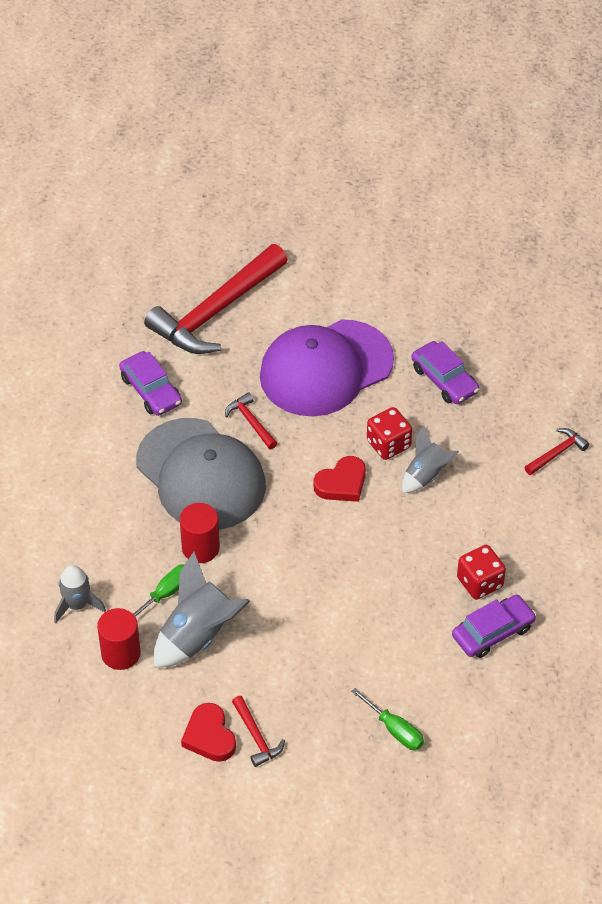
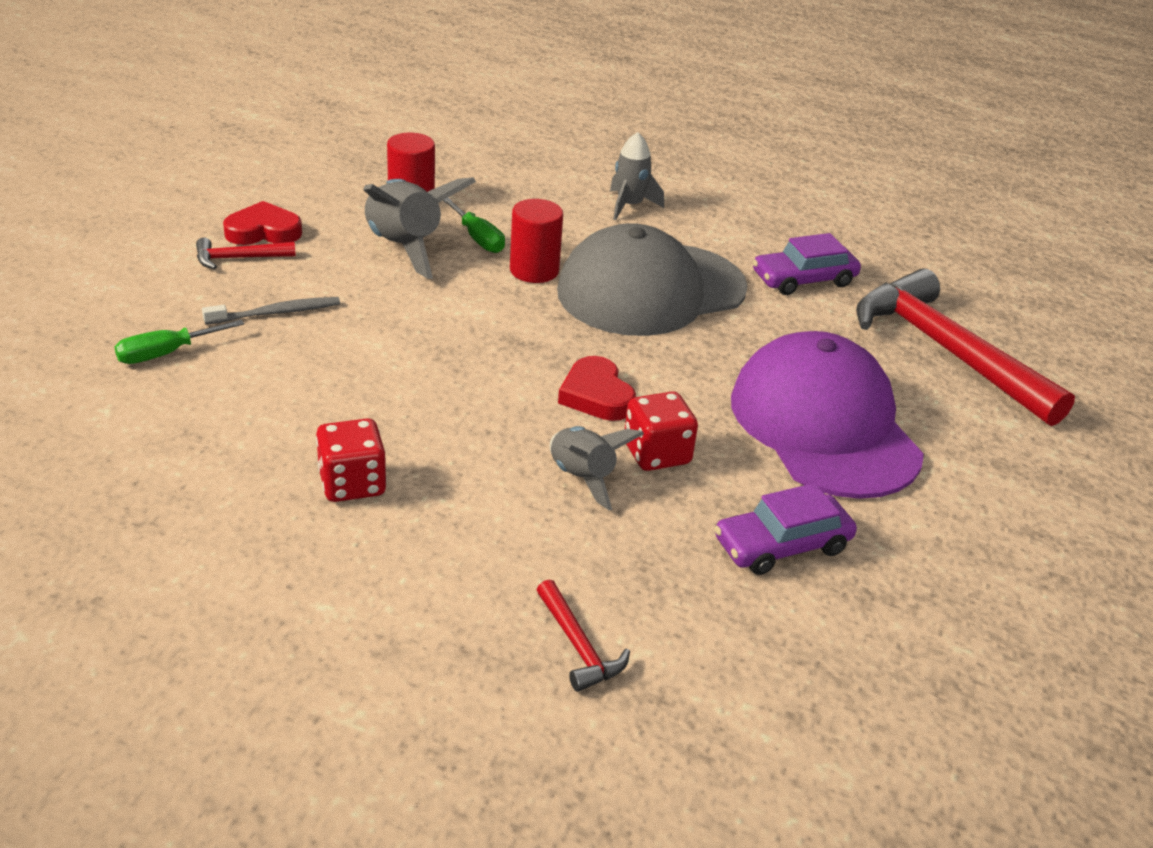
camera: 100 degrees right, 15 degrees down
grey rocket [54,565,106,623] -> grey rocket moved to [610,132,664,220]
red hammer [225,392,277,449] -> none
purple car [452,594,536,658] -> none
none -> grey toothbrush [202,297,340,325]

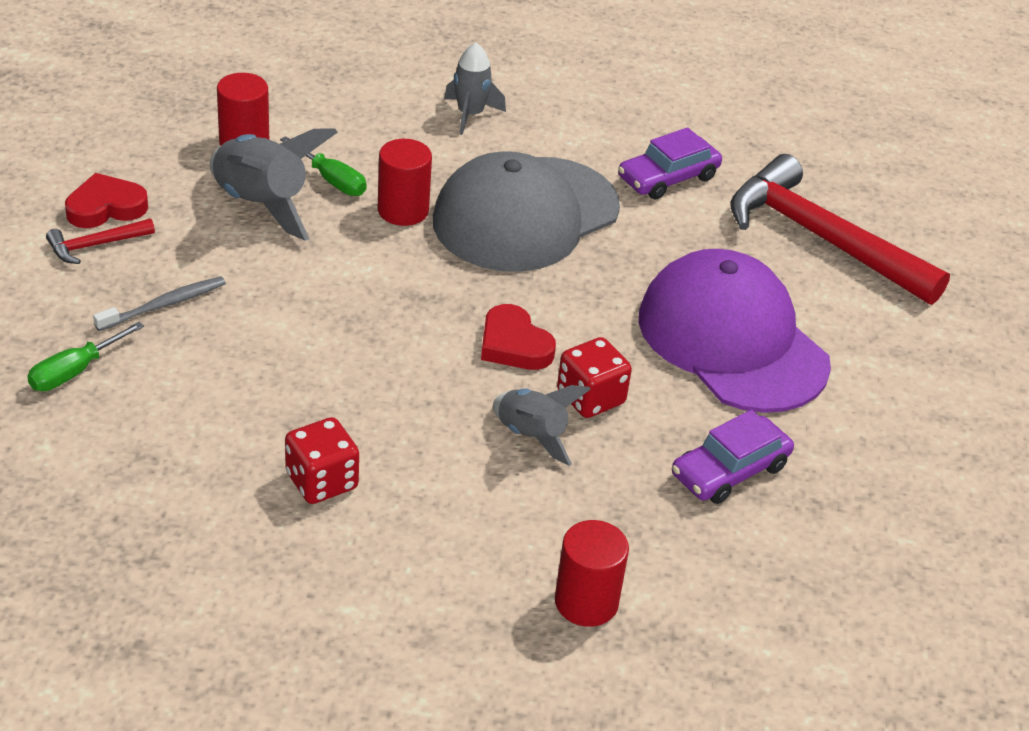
camera: 15 degrees left, 5 degrees up
red hammer [537,580,630,692] -> red cylinder [555,520,629,627]

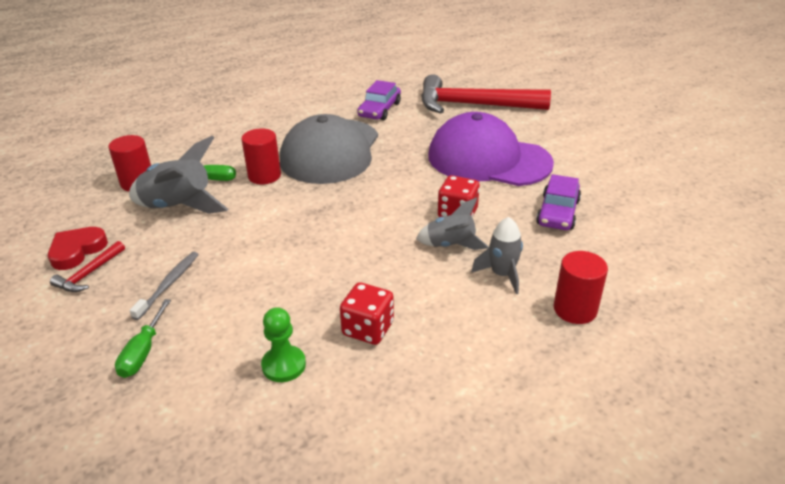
camera: 30 degrees left, 5 degrees down
grey rocket [444,43,506,135] -> grey rocket moved to [471,217,523,294]
red heart [481,304,556,370] -> none
none -> green pawn [261,307,306,382]

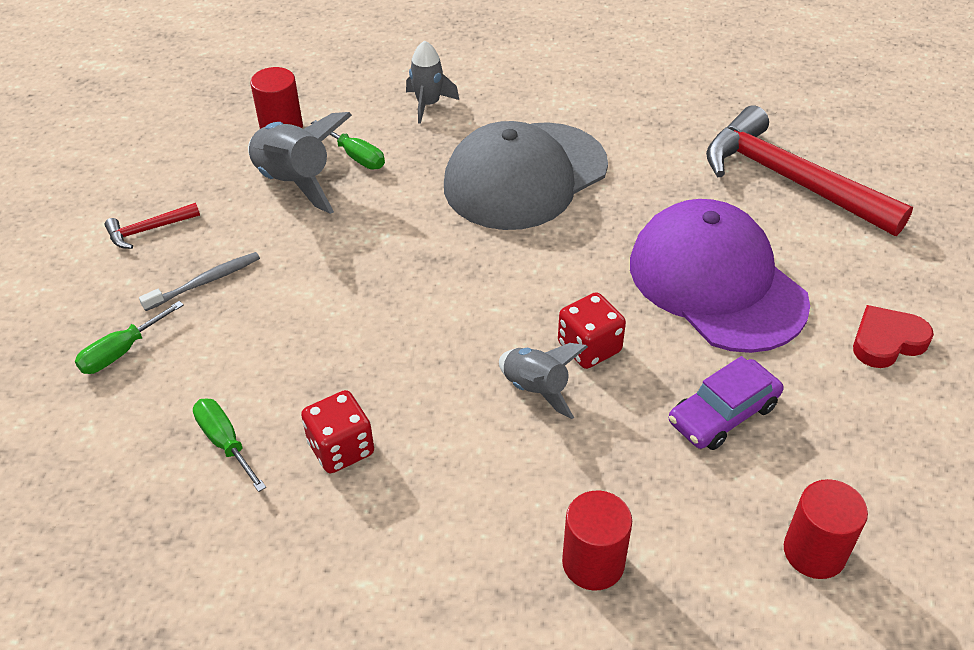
camera: 35 degrees right, 10 degrees up
red heart [48,227,108,270] -> red heart moved to [853,305,934,368]
red cylinder [242,128,281,184] -> red cylinder moved to [784,479,868,579]
green pawn [261,307,306,382] -> green screwdriver [193,398,266,492]
purple car [357,80,401,120] -> none
grey rocket [471,217,523,294] -> grey rocket moved to [406,40,459,124]

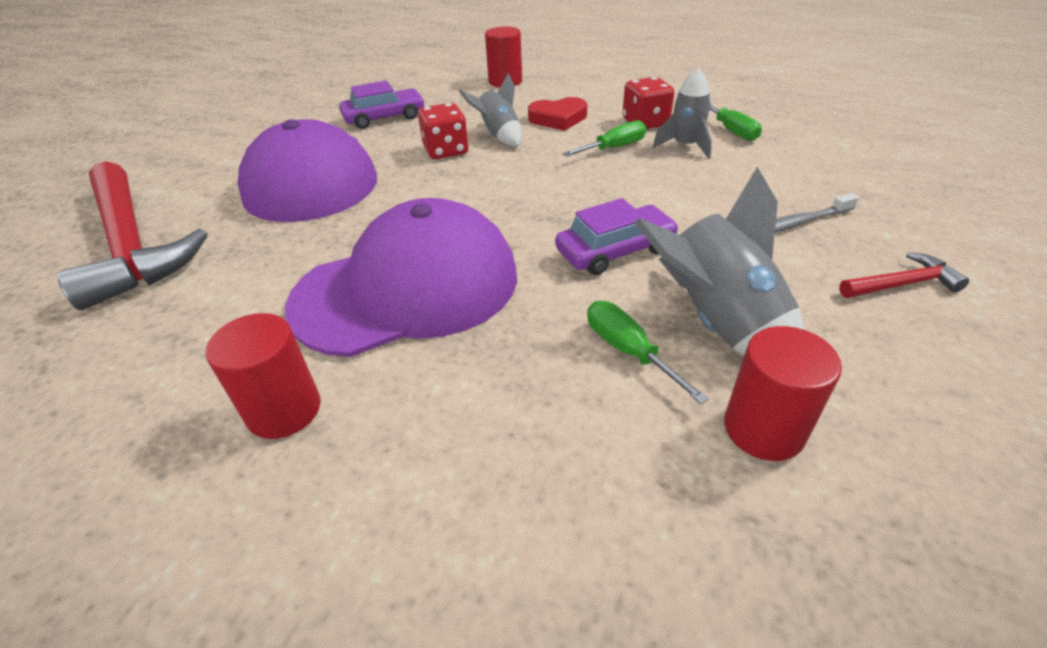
camera: 165 degrees left, 5 degrees down
green screwdriver [75,301,184,374] -> green screwdriver moved to [563,120,646,157]
grey rocket [406,40,459,124] -> grey rocket moved to [652,68,712,159]
grey cap [444,121,608,230] -> purple cap [285,198,517,357]
red cylinder [784,479,868,579] -> red cylinder moved to [205,313,320,439]
red heart [853,305,934,368] -> red heart moved to [528,97,587,131]
none -> purple car [555,198,679,275]

